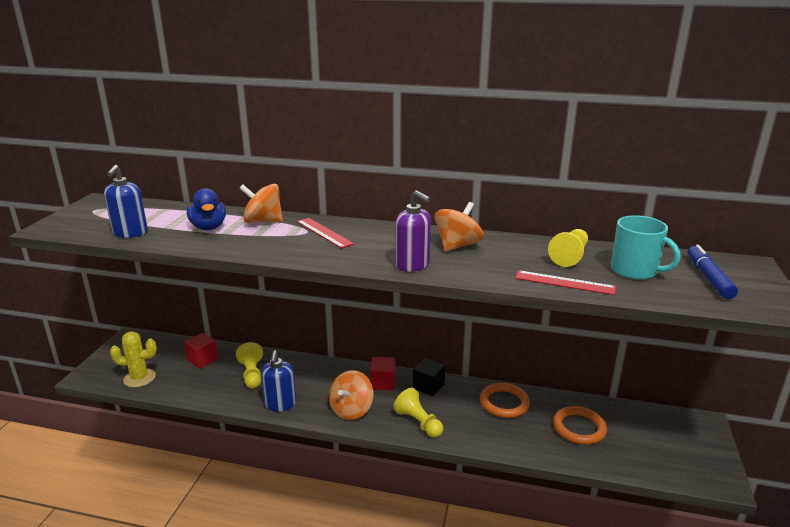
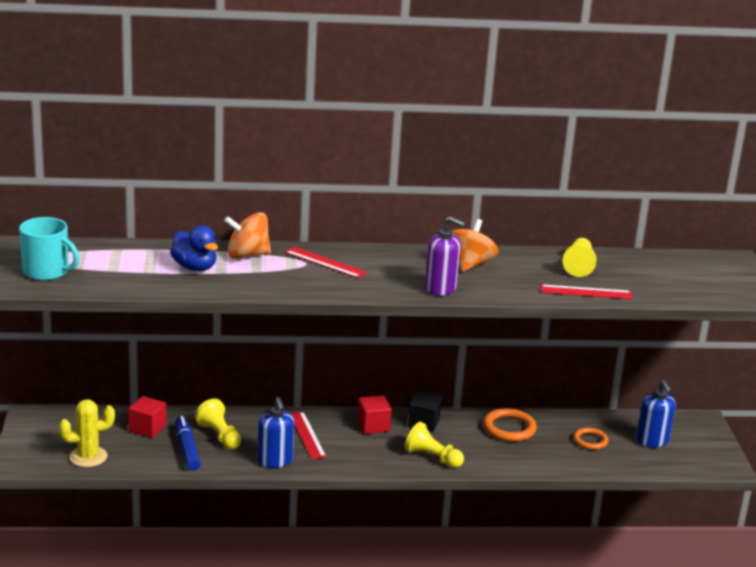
camera: 20 degrees left, 0 degrees up
blue soap dispenser [104,165,148,238] -> blue soap dispenser moved to [636,380,676,447]
orange spinning top [329,370,373,420] -> none
orange ring [553,406,607,445] -> orange ring [573,428,609,450], size x0.65
turquoise mug [611,215,681,280] -> turquoise mug moved to [19,217,79,281]
blue marker [687,245,738,299] -> blue marker moved to [175,416,201,471]
none -> red ruler [291,411,326,459]

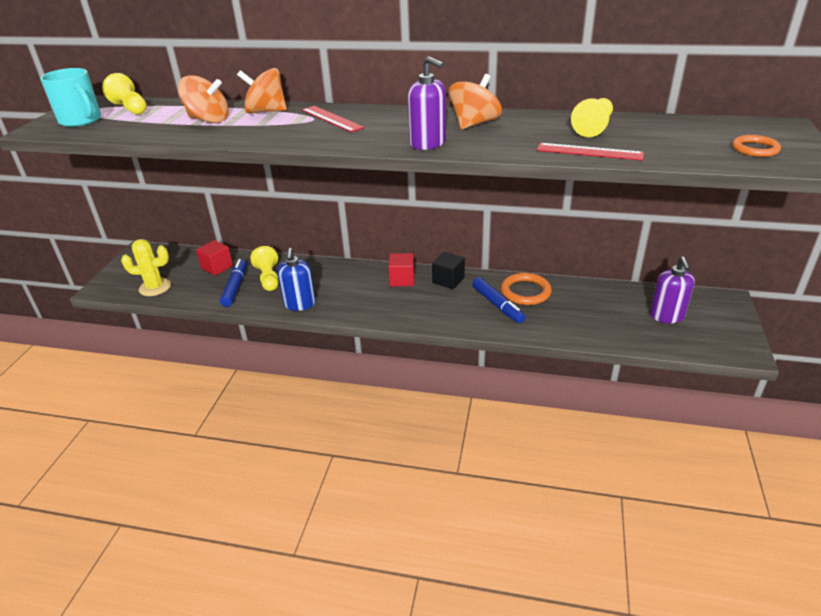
camera: 20 degrees right, 10 degrees up
blue duck [170,226,218,271] -> orange spinning top [178,75,229,123]
red ruler [291,411,326,459] -> none
yellow pawn [405,422,464,468] -> yellow pawn moved to [102,73,147,115]
orange ring [573,428,609,450] -> orange ring moved to [732,135,781,157]
blue soap dispenser [636,380,676,447] -> purple soap dispenser [650,257,695,323]
none -> blue marker [472,277,525,323]

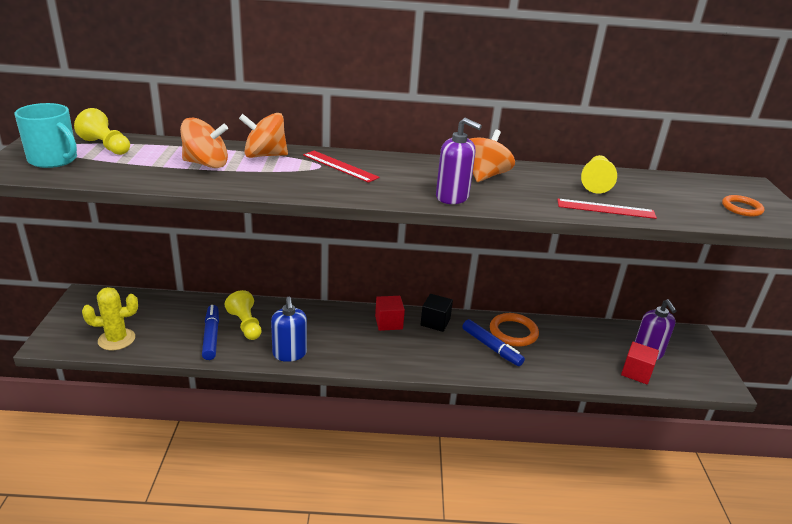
camera: 15 degrees left, 5 degrees down
red cube [196,240,233,276] -> red cube moved to [621,342,659,385]

